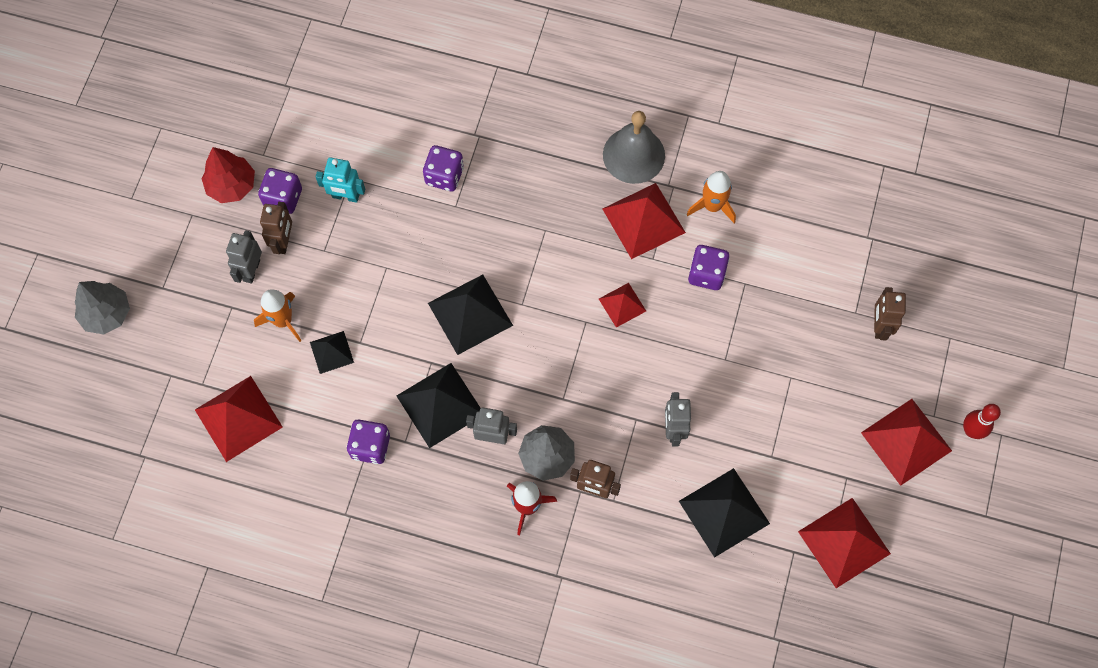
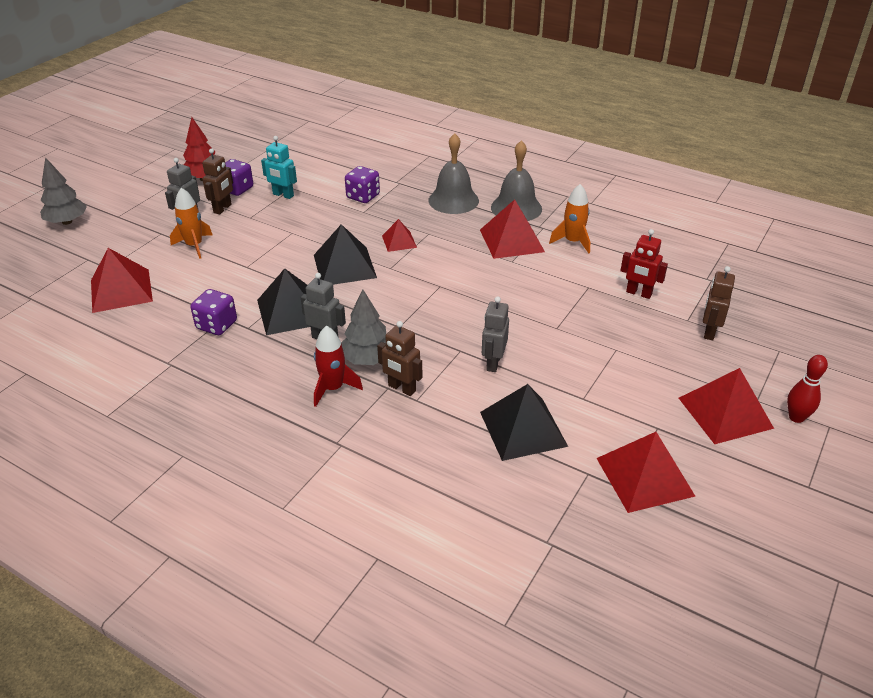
camera: 15 degrees right, 30 degrees down
black pyramid [310,331,354,374] -> none
red pyramid [599,283,646,328] -> red pyramid moved to [382,219,417,252]
purple dice [688,245,730,290] -> none
none -> grey bell [428,133,479,214]
none -> red robot [620,229,668,299]

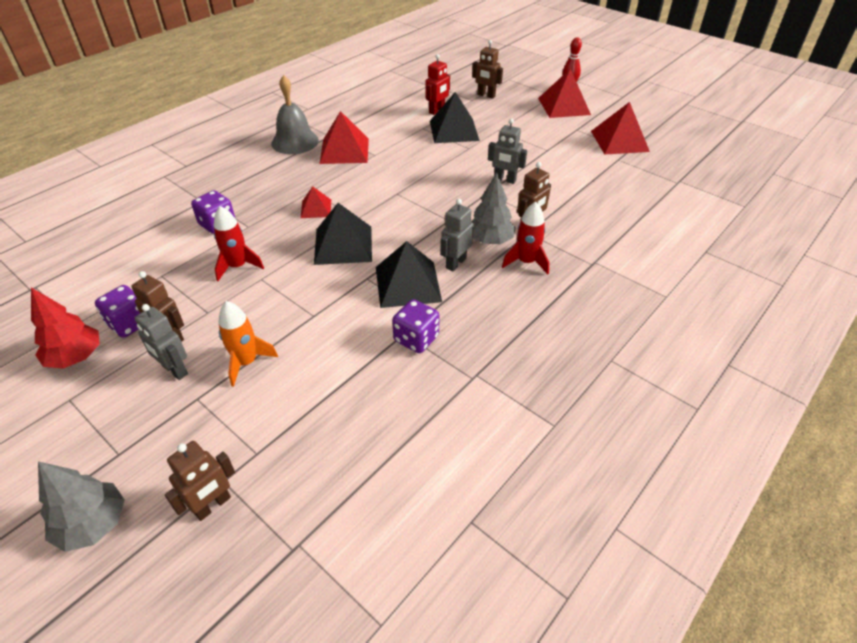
camera: 80 degrees left, 5 degrees up
red pyramid [91,248,153,313] -> none
turquoise robot [261,136,297,199] -> none
grey bell [428,133,479,214] -> none
black pyramid [480,384,568,461] -> black pyramid moved to [430,92,480,143]
orange rocket [549,184,590,254] -> none
none -> brown robot [165,441,235,521]
none -> red rocket [214,206,264,281]

